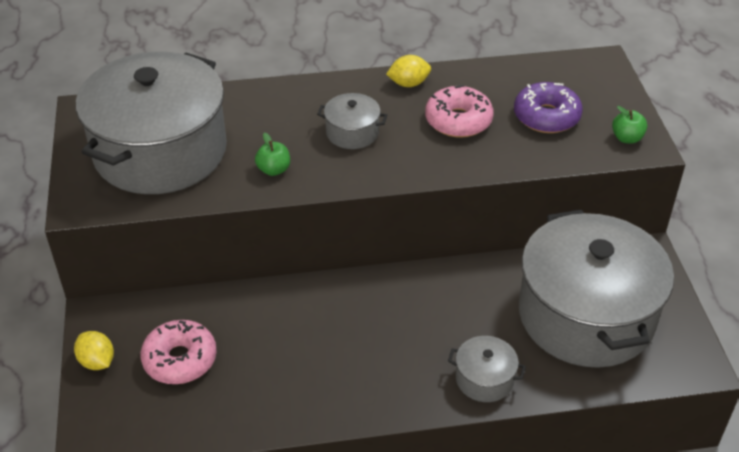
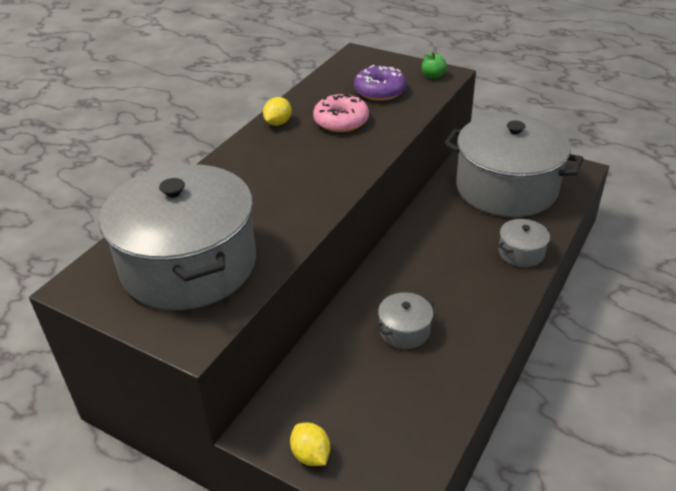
camera: 50 degrees left, 5 degrees down
yellow lemon [74,331,114,370] -> yellow lemon turned 60 degrees clockwise [290,423,330,466]
pink donut [141,320,217,384] -> none
green apple [255,132,290,176] -> none
grey pot [317,93,387,149] -> grey pot moved to [376,292,434,349]

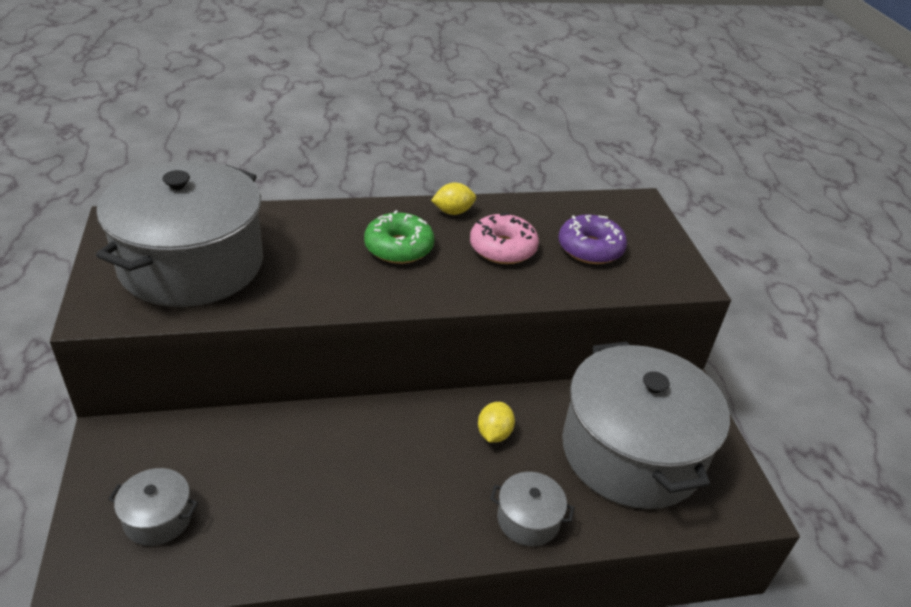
camera: 45 degrees right, 0 degrees up
yellow lemon [290,423,330,466] -> yellow lemon moved to [478,402,515,443]
grey pot [376,292,434,349] -> grey pot moved to [108,468,198,546]
green apple [422,52,447,79] -> none
none -> green donut [364,210,434,264]

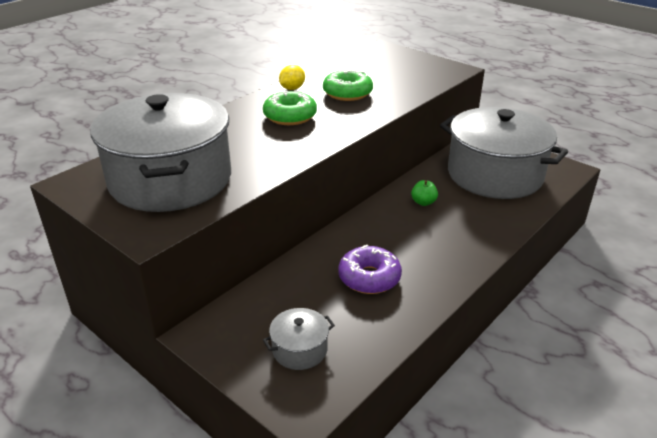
camera: 35 degrees left, 5 degrees down
pink donut [470,213,539,264] -> green donut [323,70,373,101]
yellow lemon [478,402,515,443] -> green apple [411,180,438,206]
grey pot [490,472,575,546] -> none
purple donut [558,214,627,264] -> purple donut moved to [338,245,402,294]

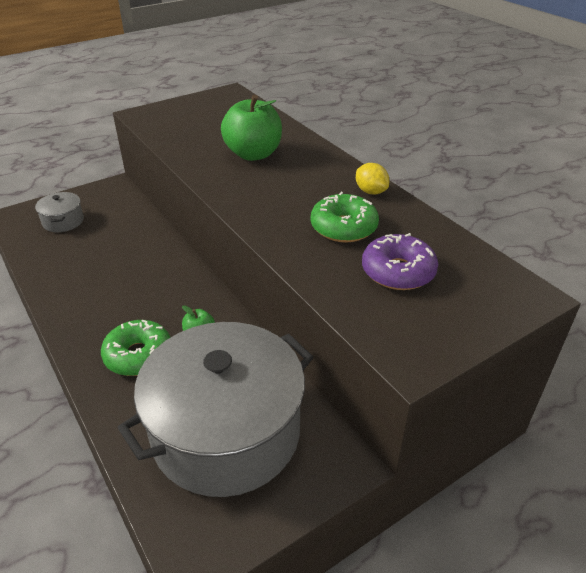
camera: 105 degrees right, 5 degrees up
grey pot [90,93,231,212] -> none
green donut [263,90,317,125] -> green donut moved to [101,320,171,376]
purple donut [338,245,402,294] -> purple donut moved to [362,233,438,290]
none -> green apple [221,94,282,161]

